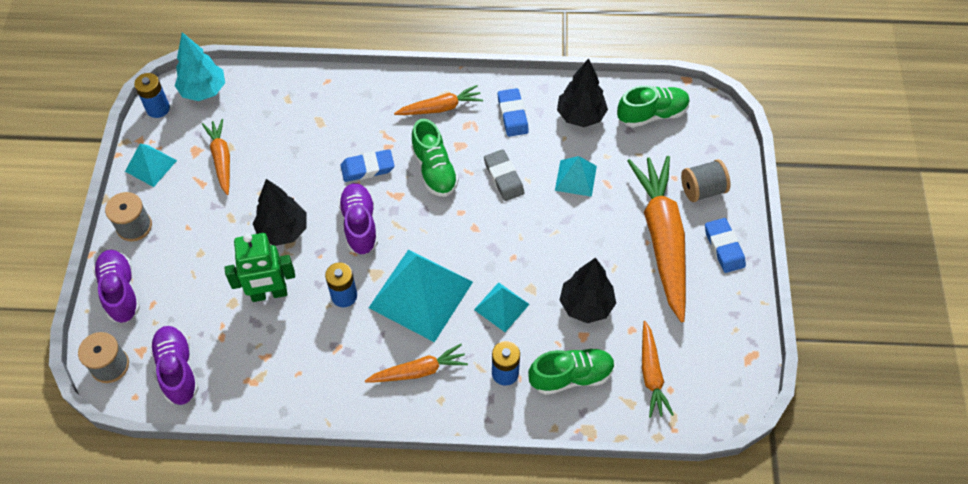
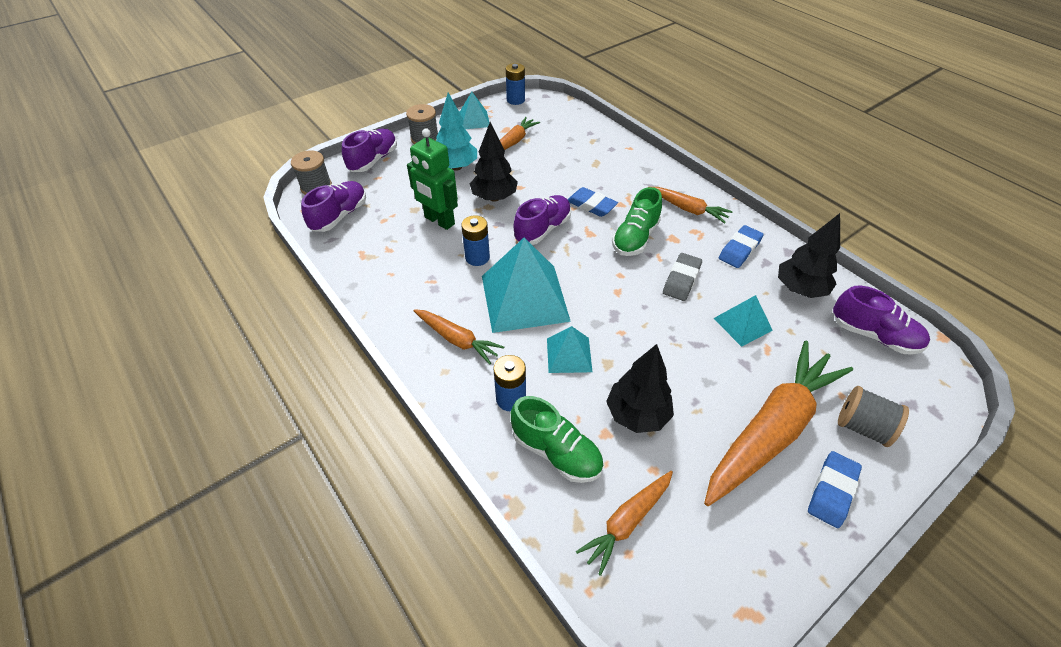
camera: 50 degrees right, 10 degrees down
turquoise tree [175,32,225,101] -> turquoise tree moved to [436,93,477,171]
green shoe [617,85,690,128] -> purple shoe [833,286,930,355]

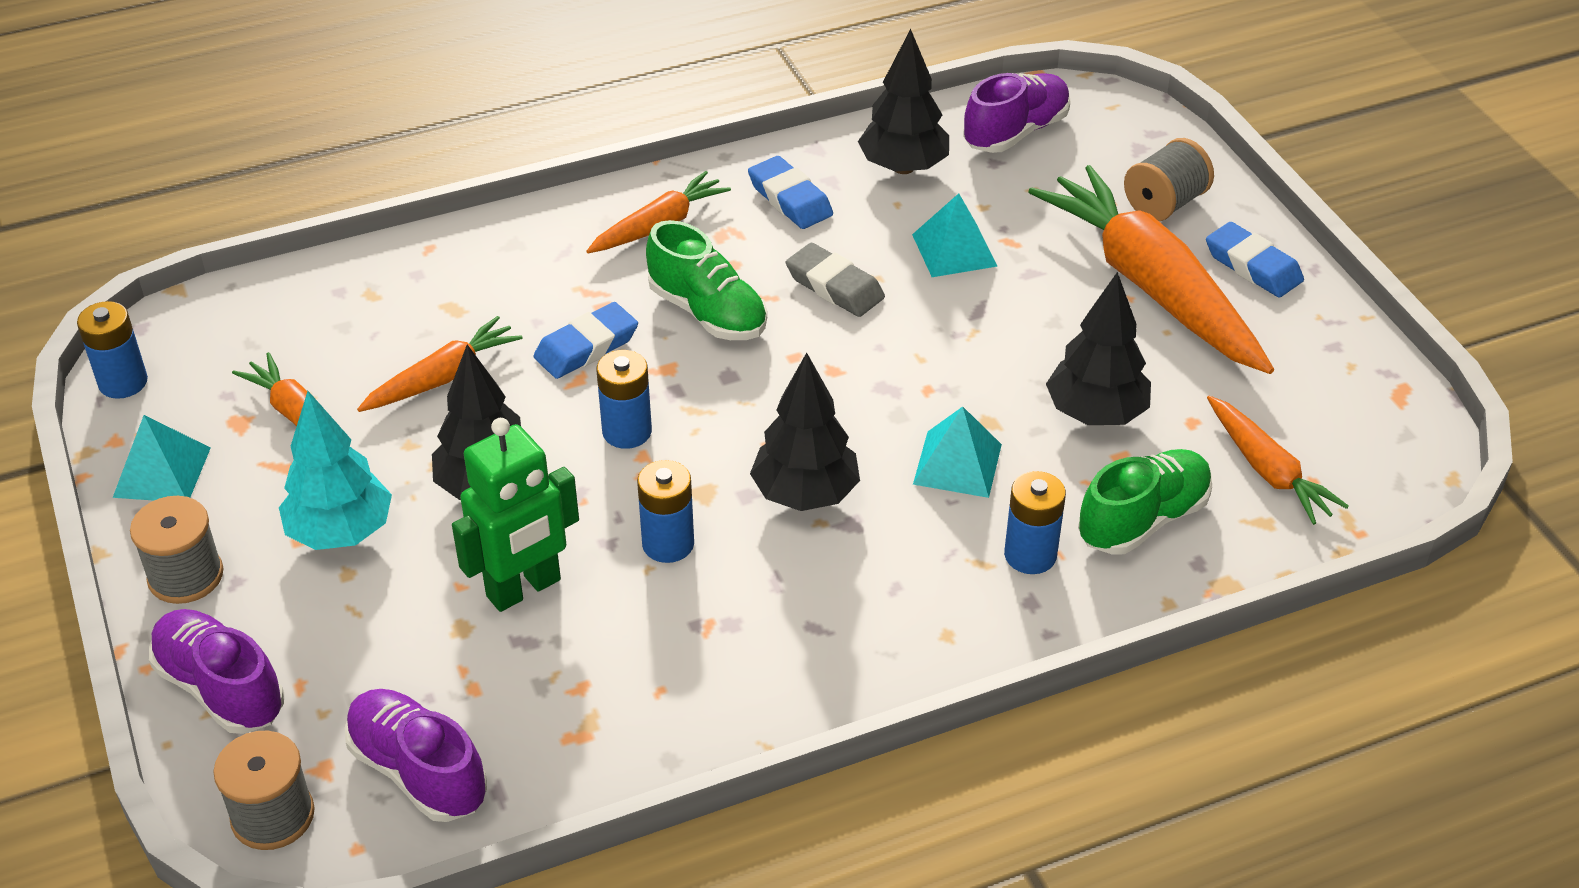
camera: 75 degrees left, 5 degrees down
orange carrot [413,309,504,364] -> orange carrot moved to [357,316,522,412]
turquoise pyramid [482,238,571,333] -> black tree [750,352,860,511]
purple shoe [514,195,571,245] -> blue battery [596,350,652,449]

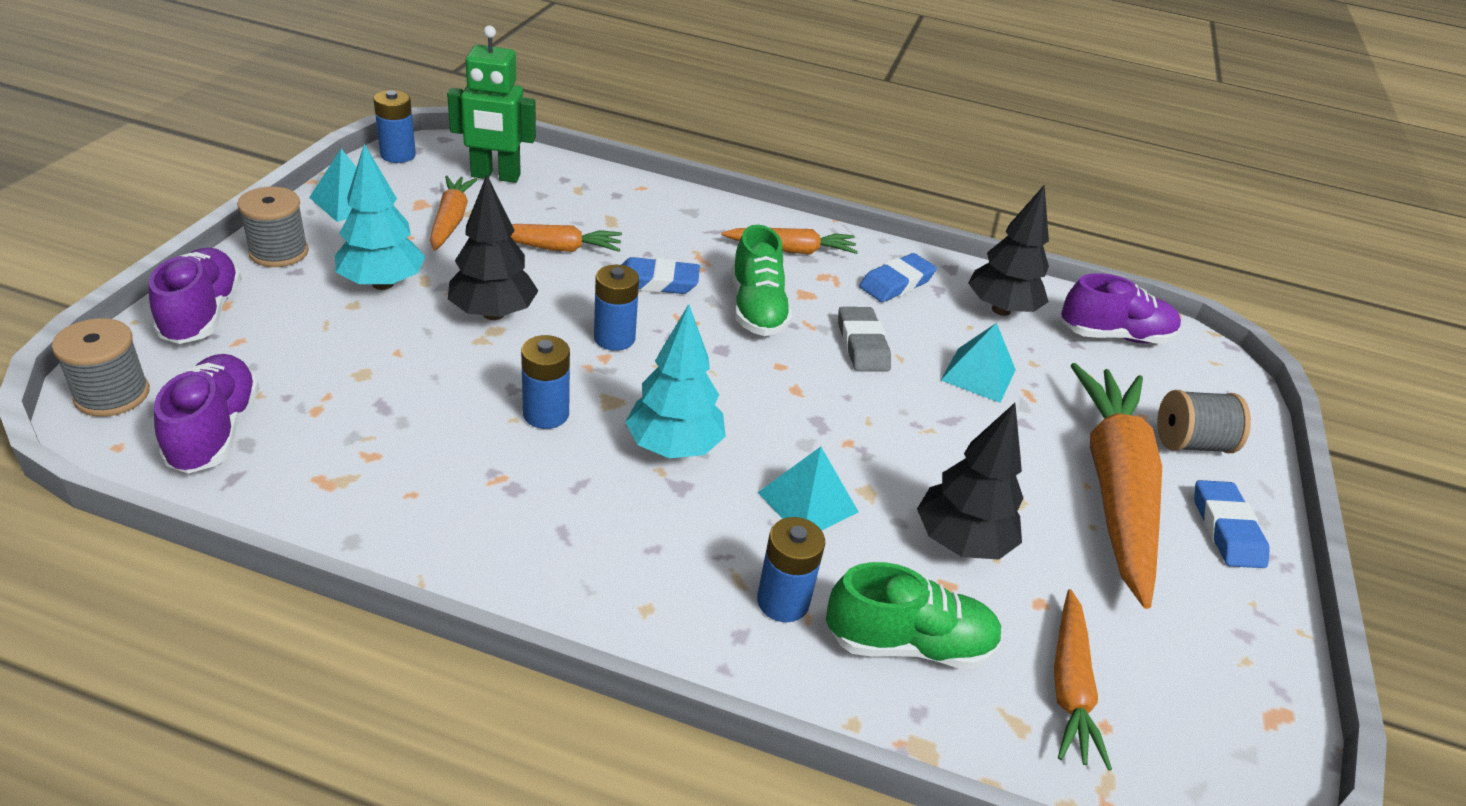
camera: 35 degrees right, 5 degrees down
green robot [452,418,579,612] -> green robot moved to [447,25,536,183]
blue eraser [748,156,833,229] -> blue eraser turned 45 degrees clockwise [859,253,937,302]
black tree [750,352,860,511] -> turquoise tree [625,304,726,458]

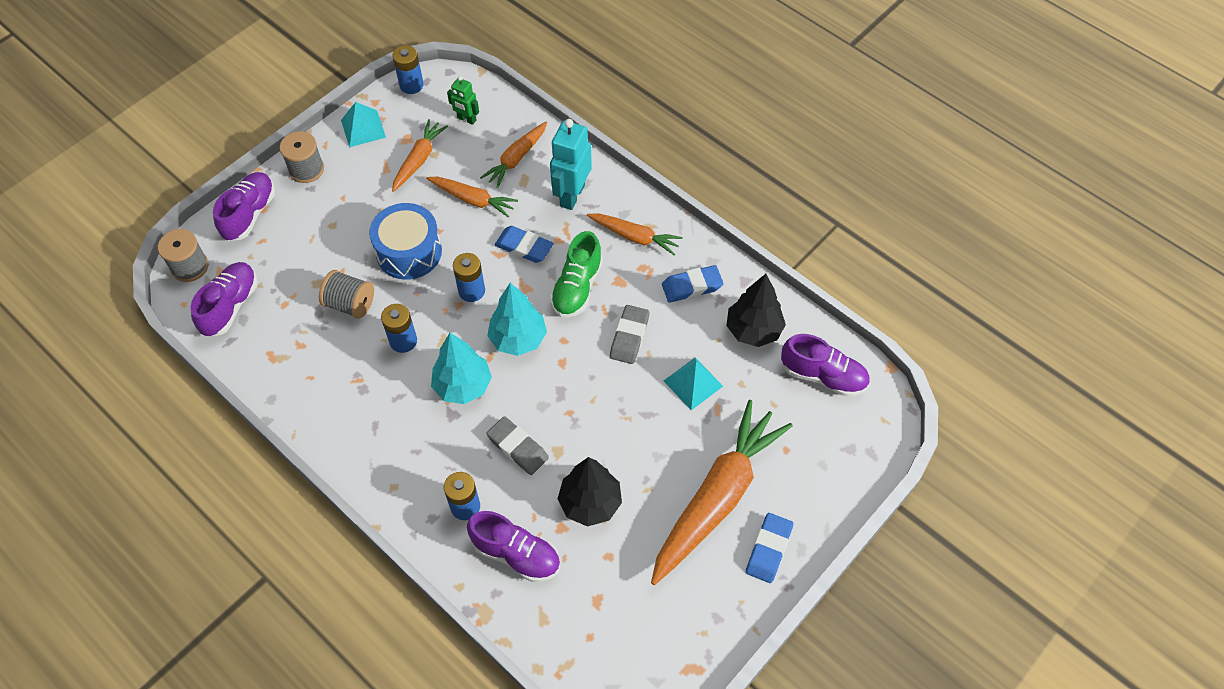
camera: 30 degrees right, 20 degrees up
turquoise tree [335,144,426,290] -> turquoise tree moved to [487,283,547,356]
green robot [447,25,536,183] -> green robot [447,76,479,125], size x0.56
black tree [448,175,538,320] -> blue drum [369,203,442,280]
turquoise pyramid [758,447,859,531] -> grey eraser [486,416,549,475]
green shoe [826,562,1003,669] -> purple shoe [467,511,560,582]
orange carrot [1054,589,1112,771] -> orange carrot moved to [480,121,547,188]
grey spool [1157,390,1251,453] -> grey spool moved to [319,270,374,319]
none -> turquoise robot [550,119,592,210]

